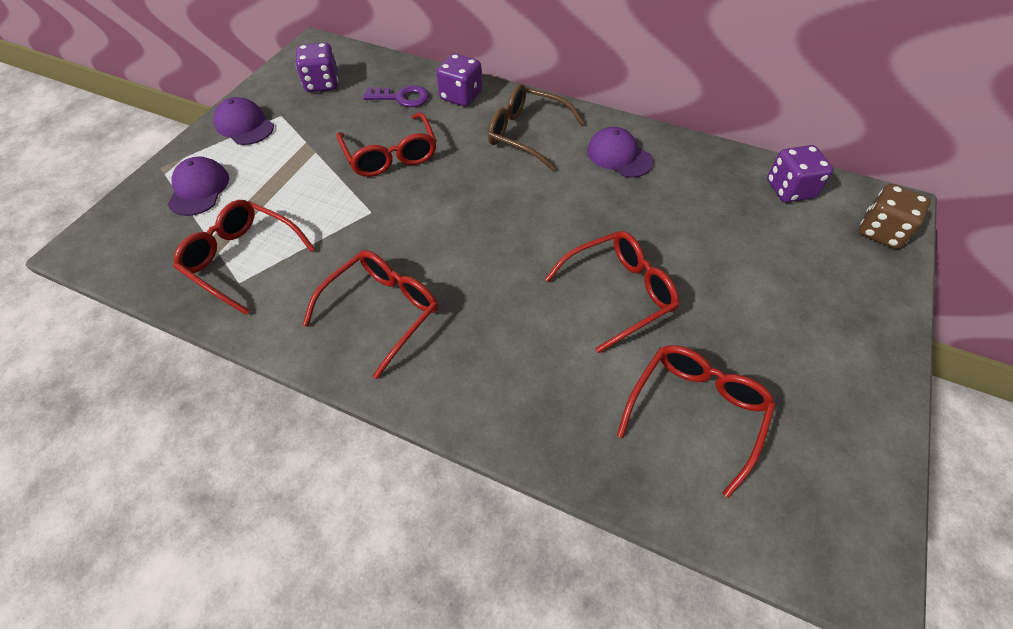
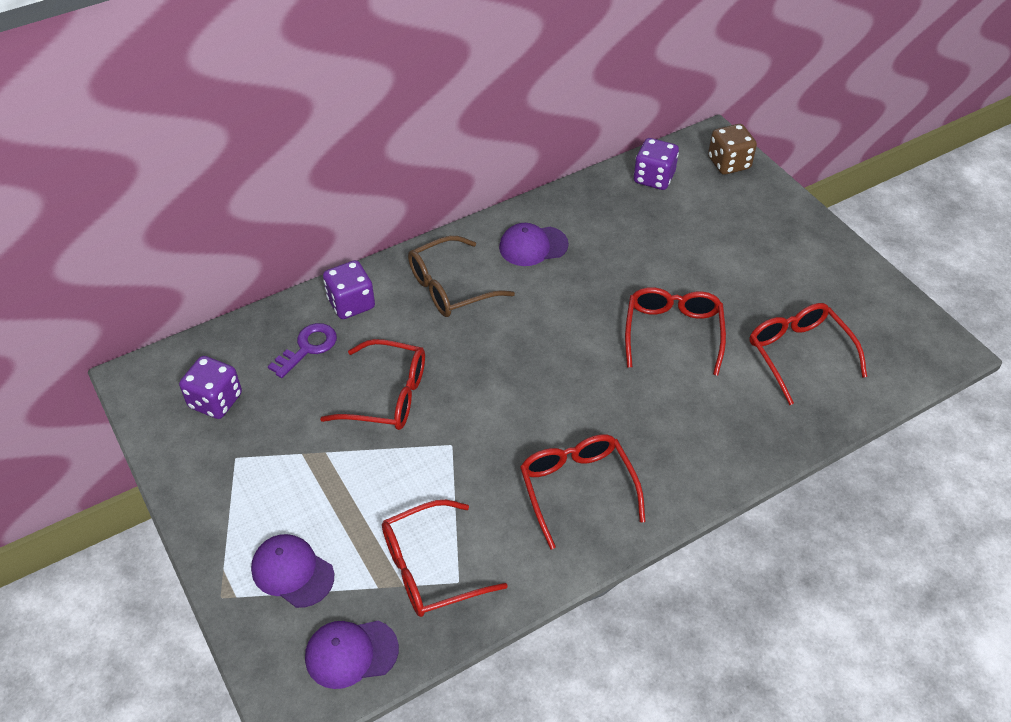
camera: 55 degrees left, 5 degrees down
purple cap [213,97,274,145] -> purple cap moved to [305,621,399,689]

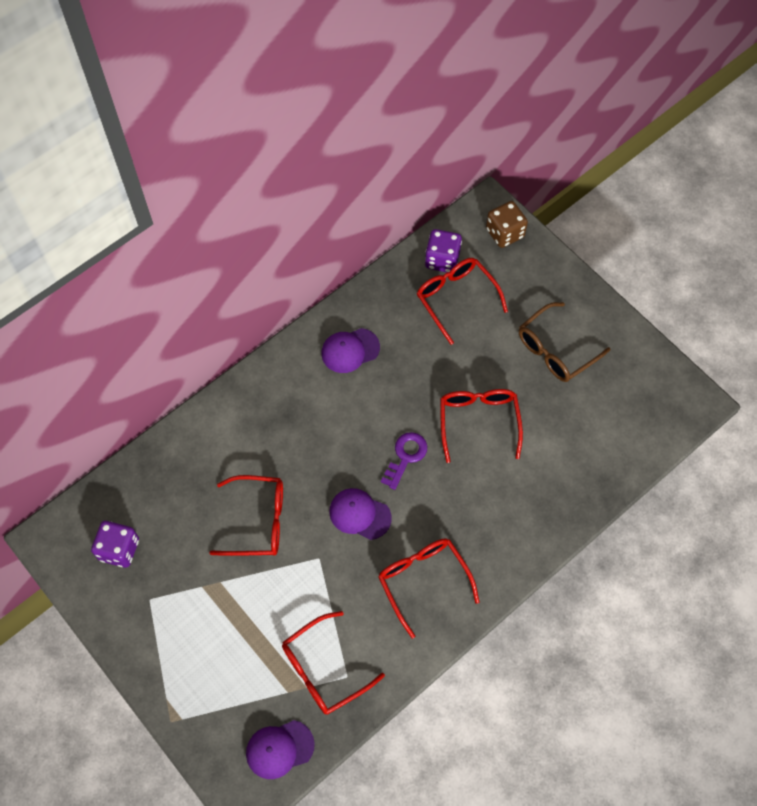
camera: 10 degrees left, 15 degrees up
purple cap [251,534,334,608] -> purple cap moved to [329,488,392,540]
purple key [268,323,337,378] -> purple key moved to [381,432,427,490]
purple dice [323,260,375,319] -> none
brown glasses [408,236,515,317] -> brown glasses moved to [519,302,610,382]
red glasses [749,303,867,405] -> red glasses moved to [417,258,508,345]

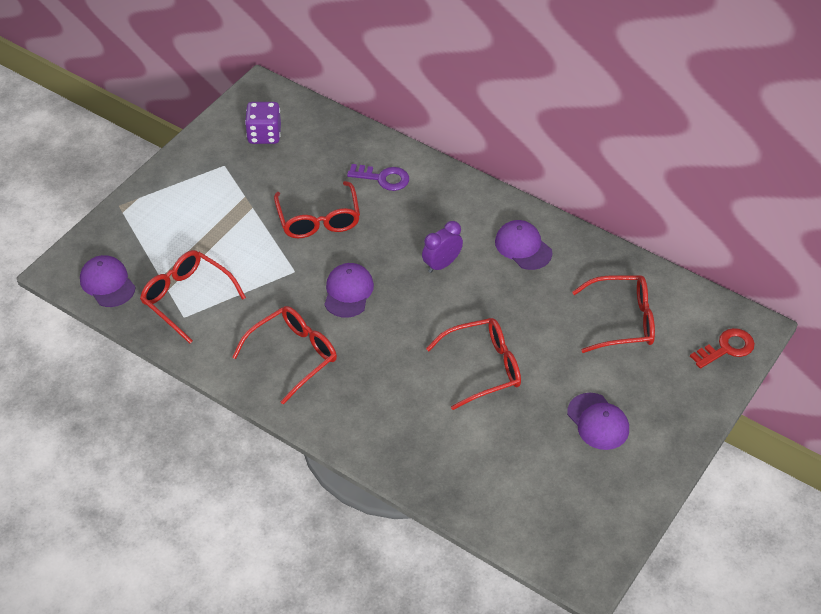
camera: 75 degrees right, 15 degrees down
purple key [381,432,427,490] -> purple key moved to [347,164,409,191]
red glasses [417,258,508,345] -> red glasses turned 45 degrees clockwise [572,275,655,353]
purple dice [425,229,462,272] -> none
brown dice [486,201,528,248] -> red key [690,328,755,369]
brown glasses [519,302,610,382] -> purple cap [567,393,629,450]
none -> purple clock [422,221,463,273]

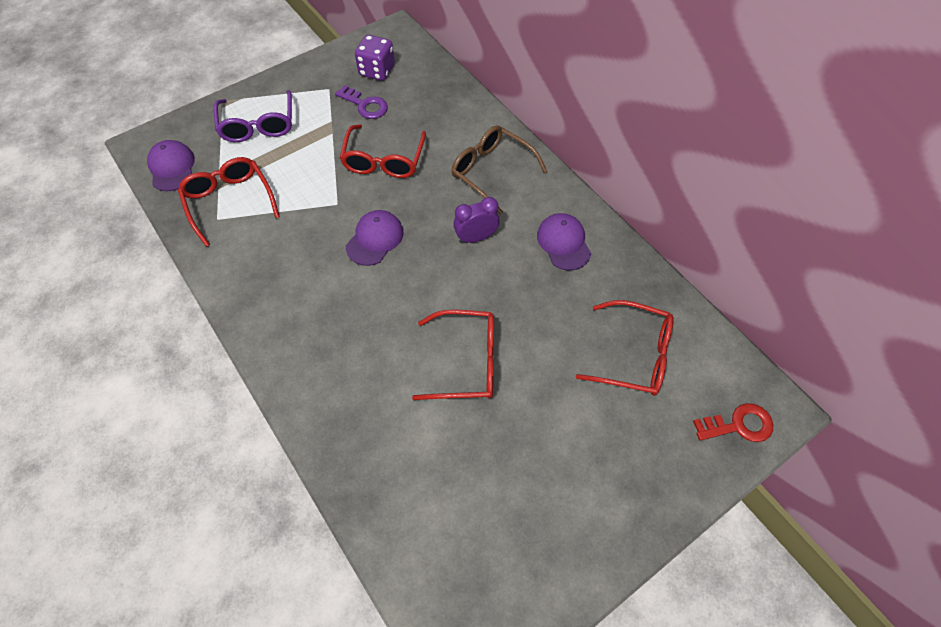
camera: 20 degrees right, 10 degrees up
red glasses [232,306,337,405] -> none
purple key [347,164,409,191] -> purple key moved to [335,85,388,119]
purple cap [567,393,629,450] -> none
none -> purple glasses [214,90,292,142]
none -> brown glasses [451,125,547,215]

